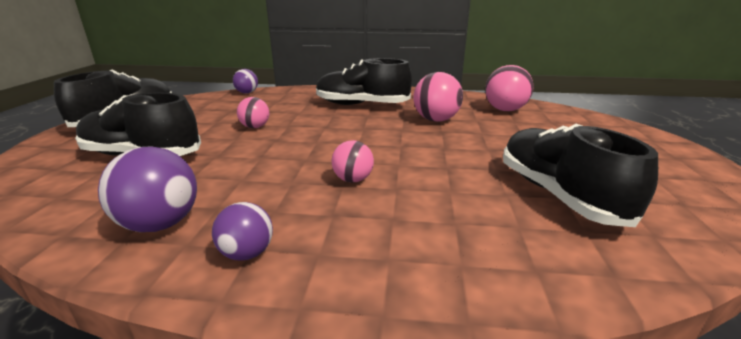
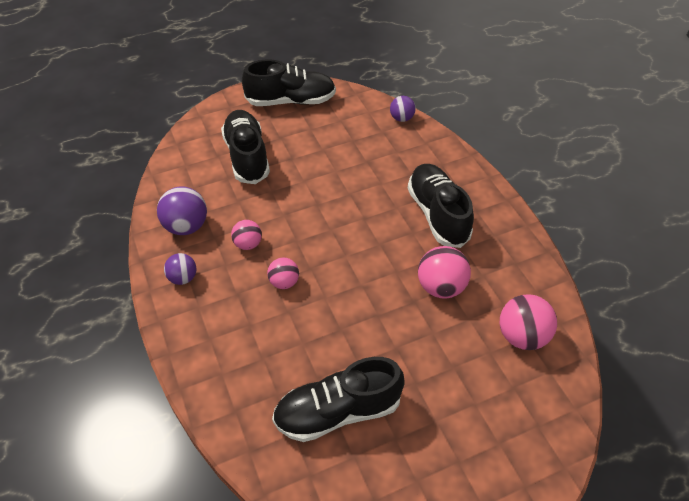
camera: 60 degrees right, 25 degrees up
pink ball [237,97,269,128] -> pink ball moved to [231,220,262,250]
black shoe [503,124,658,227] -> black shoe turned 150 degrees counterclockwise [272,357,405,442]

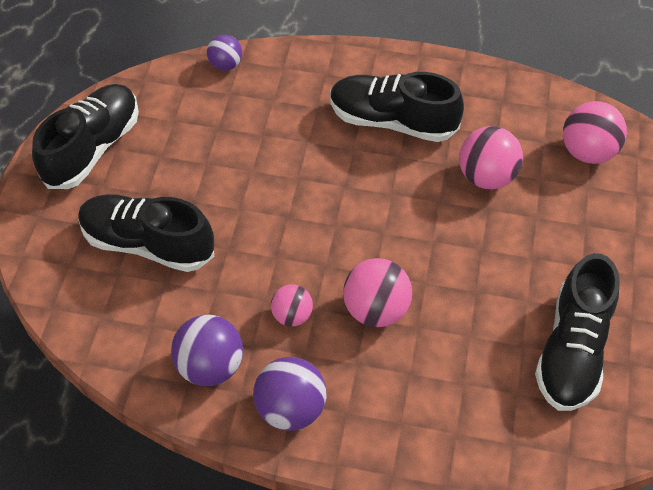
camera: 55 degrees left, 5 degrees up
purple ball [164,253,196,285] -> purple ball [253,357,326,431], size x1.63
pink ball [267,258,299,289] -> pink ball [343,258,412,327], size x1.63

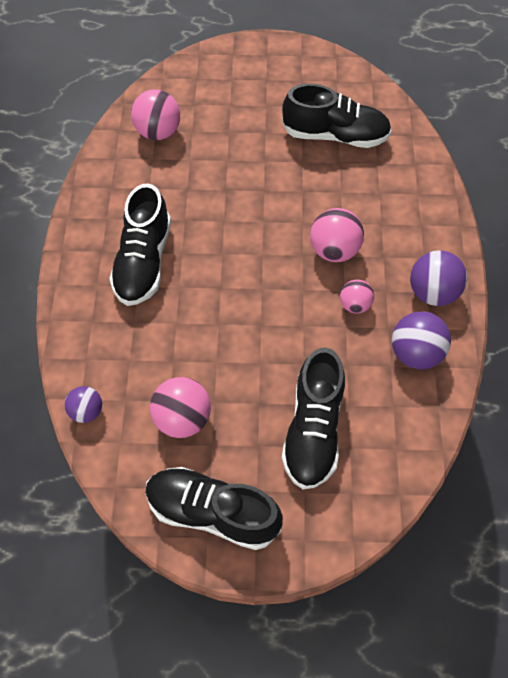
camera: 100 degrees left, 5 degrees up
pink ball [459,126,523,189] -> pink ball moved to [150,377,211,438]

